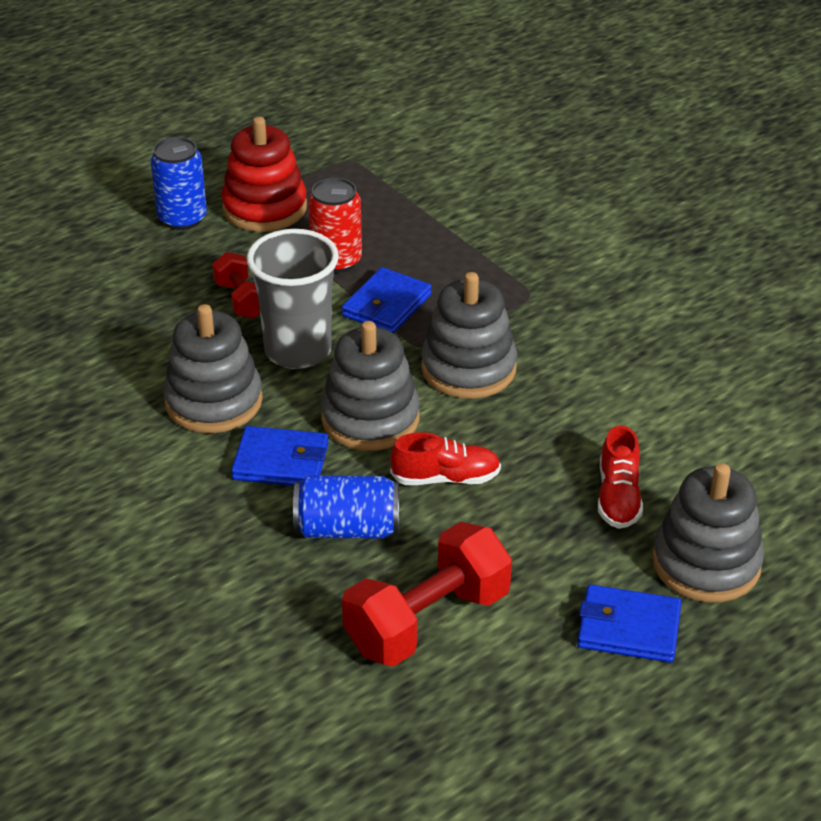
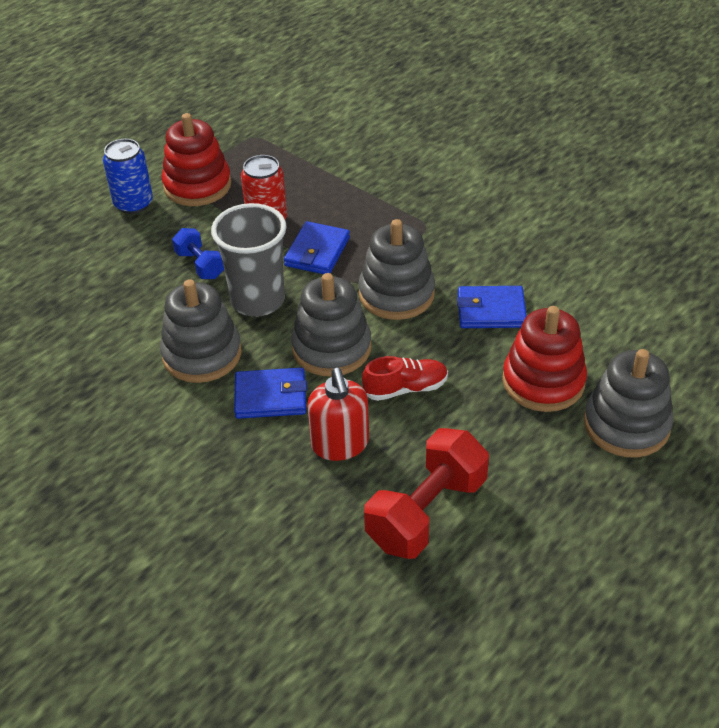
camera: 10 degrees left, 5 degrees up
red dumbbell [212,252,260,319] -> blue dumbbell [172,228,224,279]
blue can [293,475,399,539] -> red soap dispenser [307,368,369,461]
blue wallet [577,584,682,663] -> blue wallet moved to [457,286,527,328]
red shoe [598,426,643,529] -> red stacking toy [502,306,587,412]

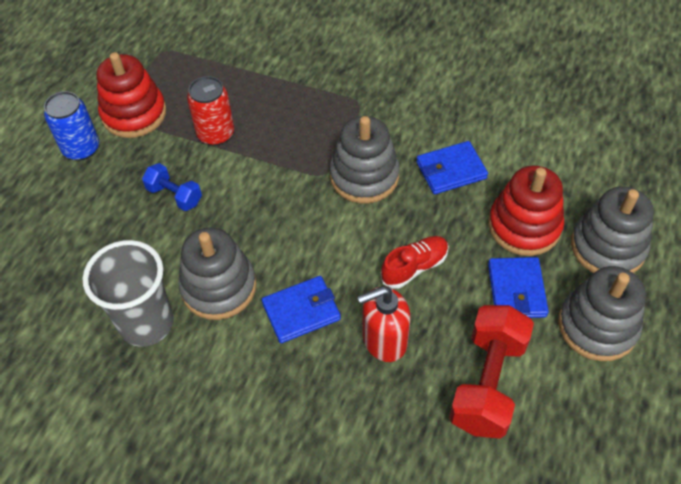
camera: 20 degrees left, 10 degrees up
grey cup [211,203,287,317] -> grey cup moved to [82,240,174,347]
blue wallet [284,221,350,274] -> blue wallet moved to [488,257,549,318]
grey stacking toy [291,273,371,376] -> grey stacking toy moved to [558,266,646,361]
red soap dispenser [307,368,369,461] -> red soap dispenser turned 105 degrees clockwise [357,286,411,362]

